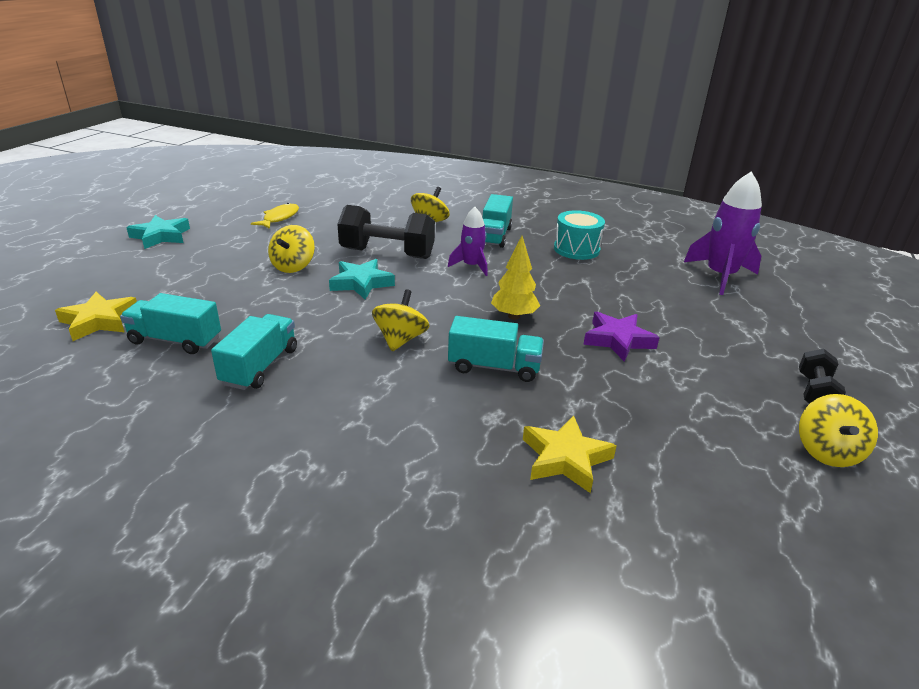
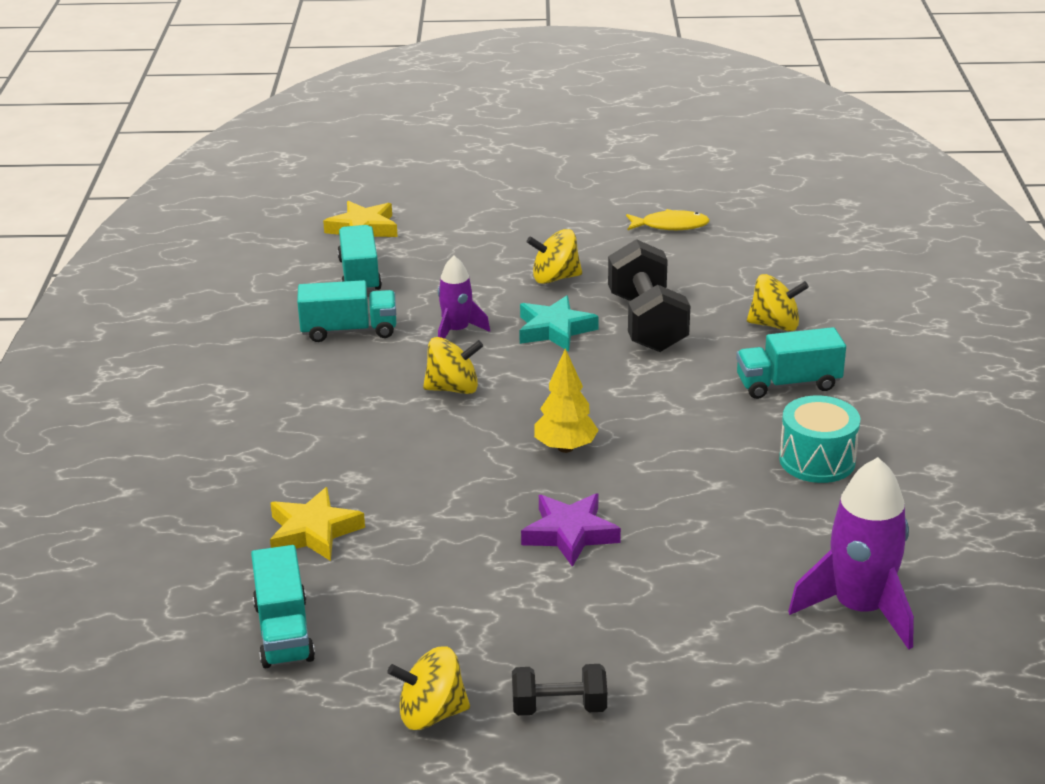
camera: 70 degrees right, 0 degrees up
turquoise star [126,215,190,249] -> none
purple rocket [448,207,488,276] -> purple rocket moved to [438,256,490,339]
turquoise truck [448,316,544,382] -> turquoise truck moved to [251,545,315,668]

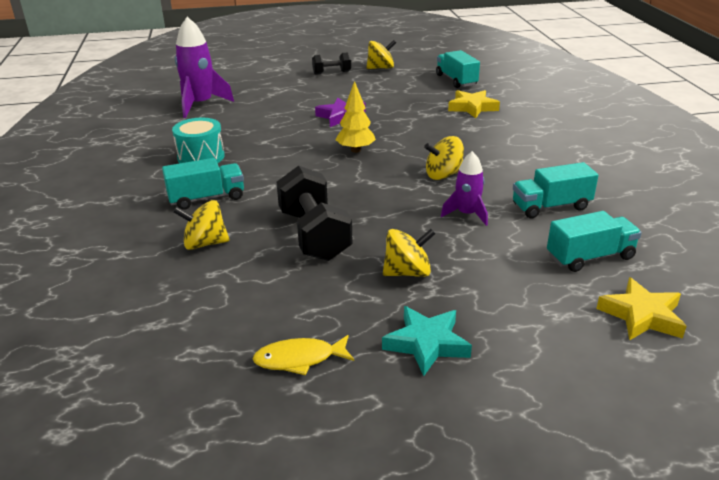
camera: 170 degrees right, 0 degrees up
turquoise truck [337,225,382,292] -> turquoise truck turned 90 degrees counterclockwise [547,211,642,272]
turquoise star [519,295,599,351] -> turquoise star moved to [382,306,472,376]

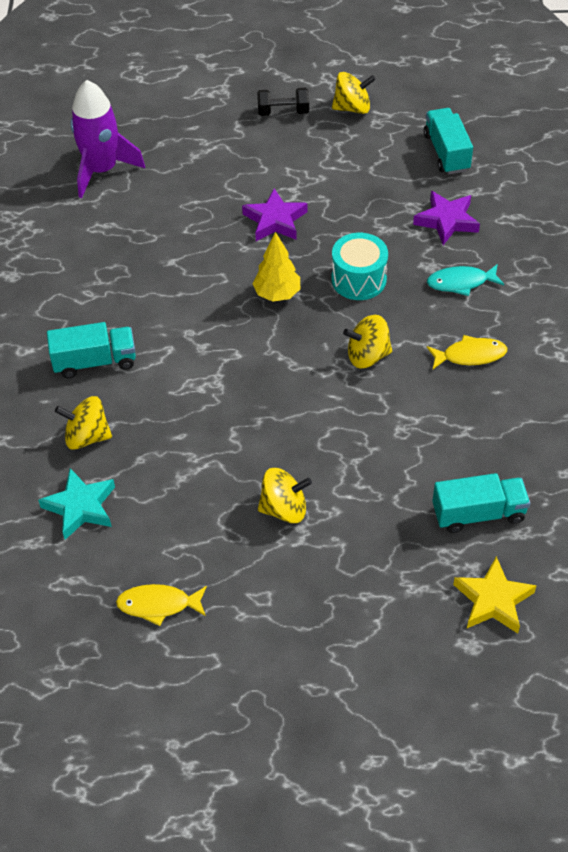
camera: 10 degrees right, 20 degrees up
turquoise drum [172,118,225,163] -> turquoise drum moved to [332,233,388,300]
black dumbbell [277,166,353,261] -> none
turquoise star [382,306,472,376] -> turquoise star moved to [38,468,115,540]
purple rocket [441,151,488,226] -> none
yellow star [448,90,500,118] -> purple star [413,191,480,245]
turquoise truck [513,162,599,218] -> none
none -> turquoise fish [427,264,504,296]
none -> yellow fish [427,335,507,369]

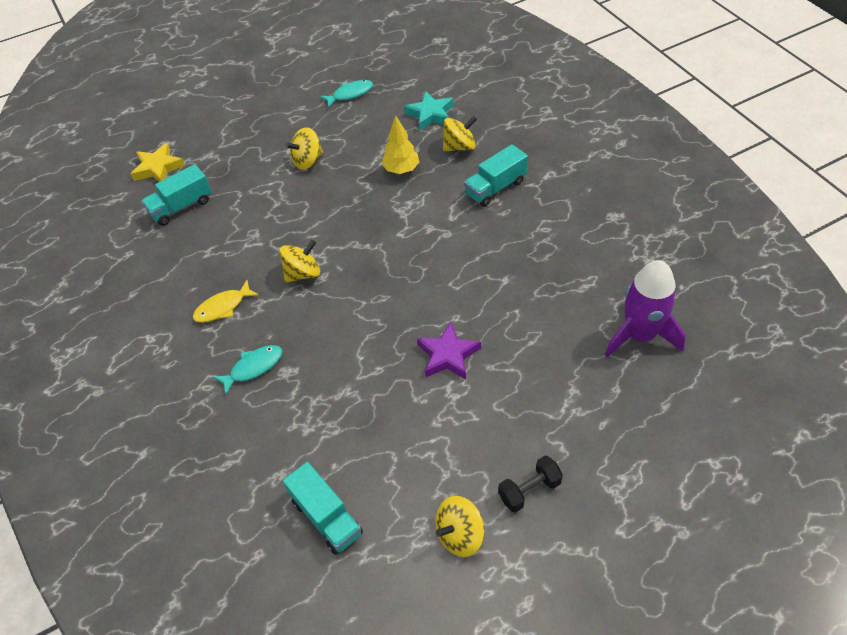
camera: 155 degrees right, 0 degrees up
yellow fish [116,584,207,626] -> turquoise fish [320,80,373,108]
yellow tree [252,232,300,302] -> yellow tree moved to [382,116,419,174]
turquoise drum [332,233,388,300] -> none
purple star [413,191,480,245] -> none

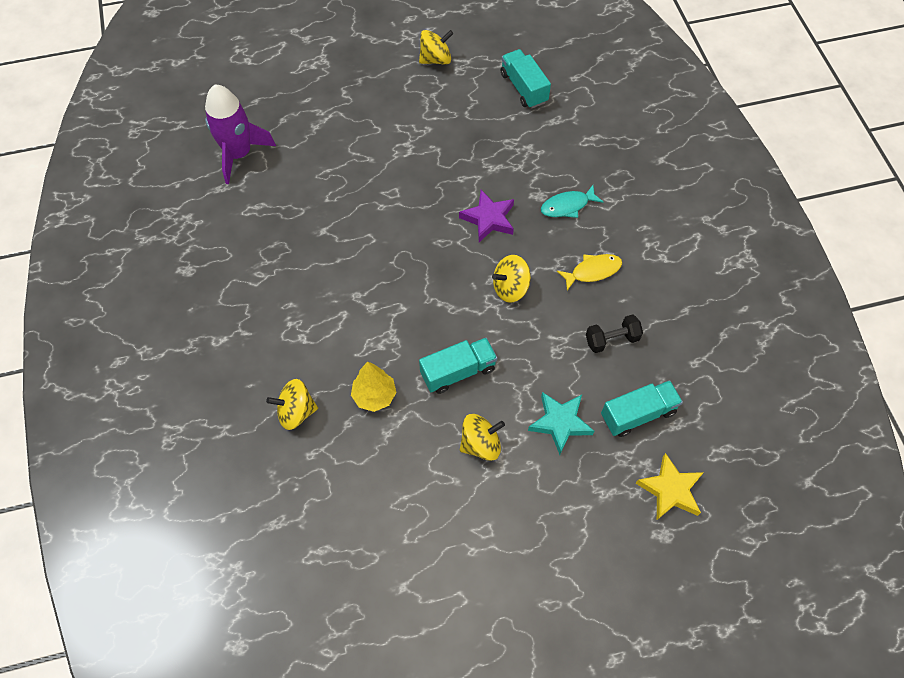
camera: 170 degrees left, 10 degrees up
turquoise fish [320,80,373,108] -> none
turquoise star [404,91,454,131] -> turquoise star moved to [528,392,594,455]
purple star [417,322,481,380] -> purple star moved to [459,190,514,242]
turquoise truck [464,144,528,207] -> turquoise truck moved to [419,338,497,394]
black dumbbell [498,456,563,513] -> black dumbbell moved to [586,314,643,353]

